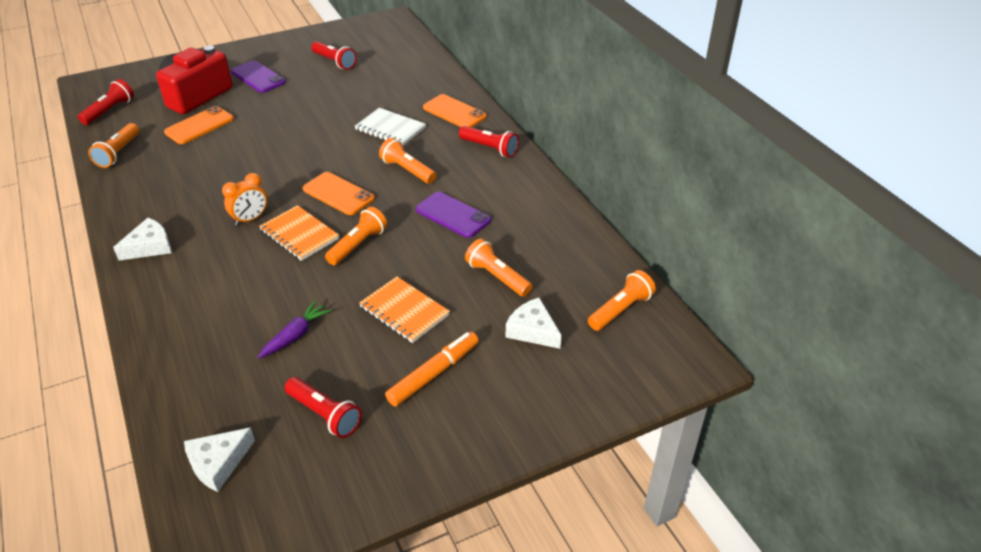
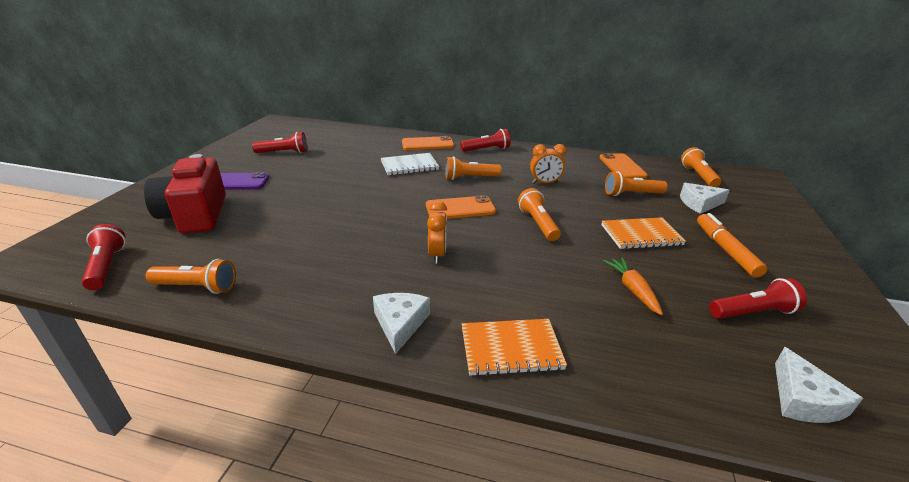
camera: 50 degrees left, 10 degrees down
orange flashlight [88,123,139,168] -> orange flashlight turned 45 degrees counterclockwise [146,259,236,294]
orange phone [164,106,234,144] -> orange phone moved to [600,153,648,179]
purple carrot [258,301,331,358] -> orange carrot [603,257,663,315]
orange notebook [259,205,339,261] -> orange notebook moved to [462,319,567,376]
purple phone [416,192,491,238] -> orange clock [530,144,567,183]

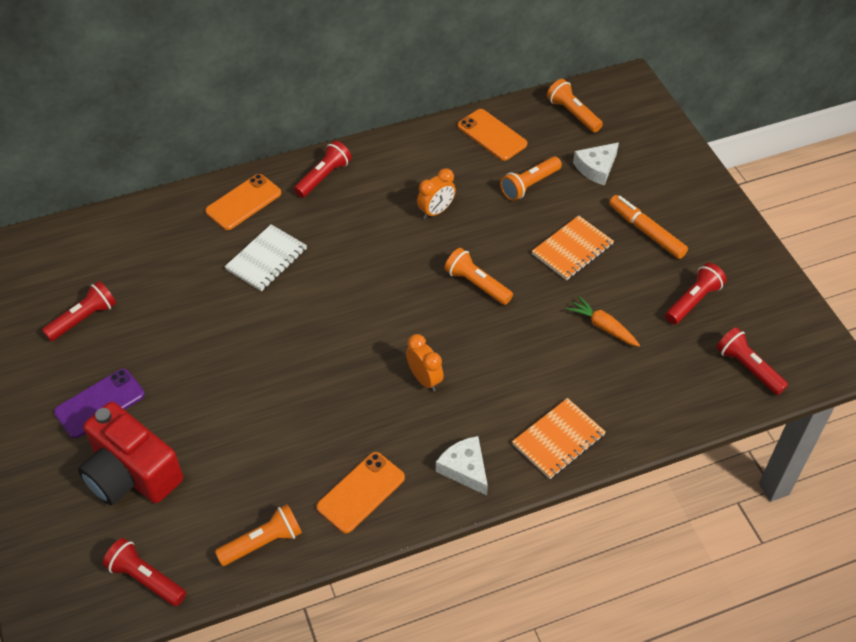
camera: 35 degrees left, 20 degrees up
orange phone [426,195,496,219] -> orange phone moved to [316,452,405,533]
orange flashlight [445,156,502,180] -> none
white cheese [775,347,863,423] -> red flashlight [716,327,788,395]

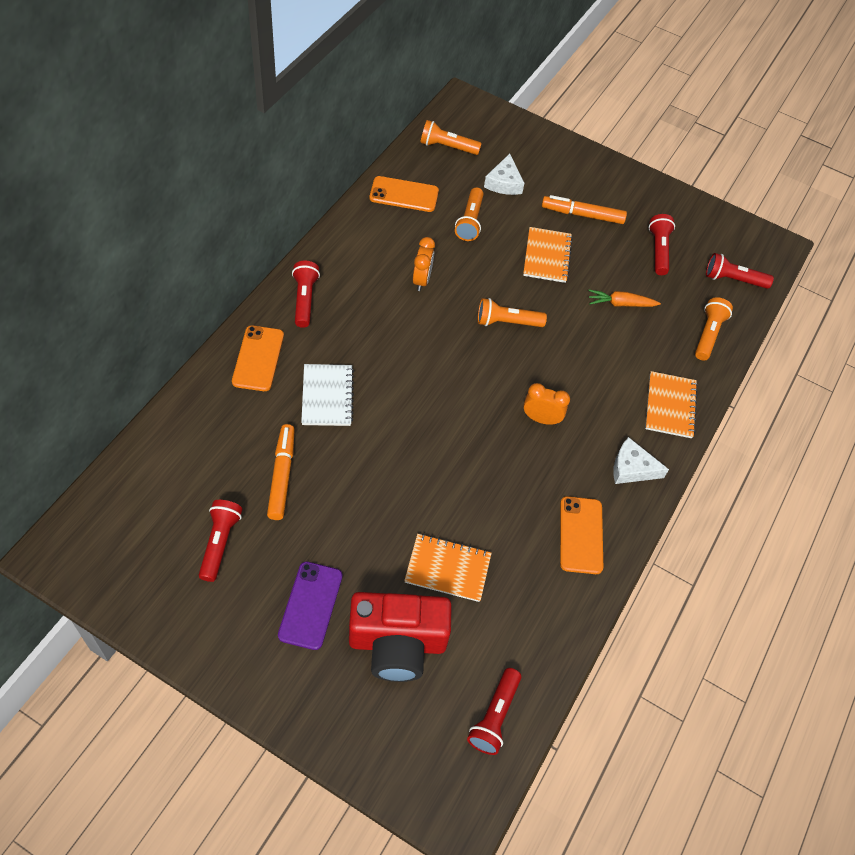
camera: 45 degrees left, 5 degrees up
red flashlight [103,538,186,606] -> red flashlight turned 60 degrees counterclockwise [467,668,521,755]
orange flashlight [215,504,302,566] -> orange flashlight moved to [695,298,733,361]
none -> orange marker [267,424,295,520]
none -> orange notebook [404,534,492,602]

